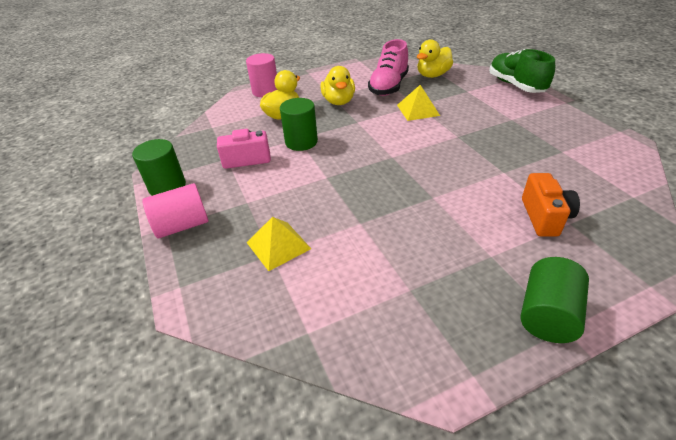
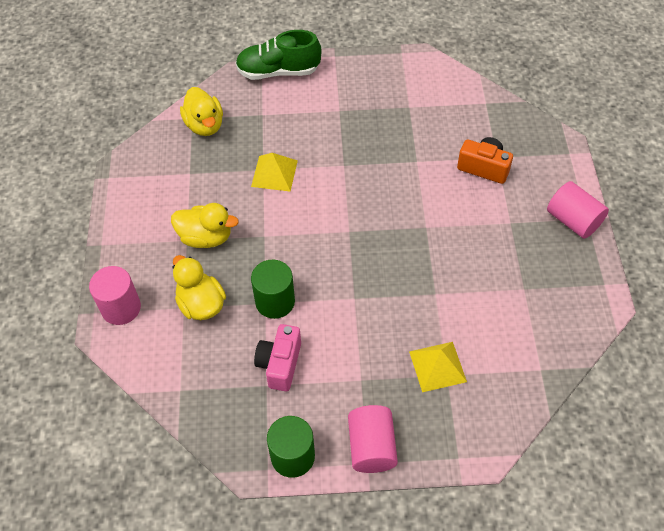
camera: 70 degrees left, 15 degrees up
pink shoe [368,39,409,96] -> none
green cylinder [521,257,589,343] -> pink cylinder [547,181,609,239]

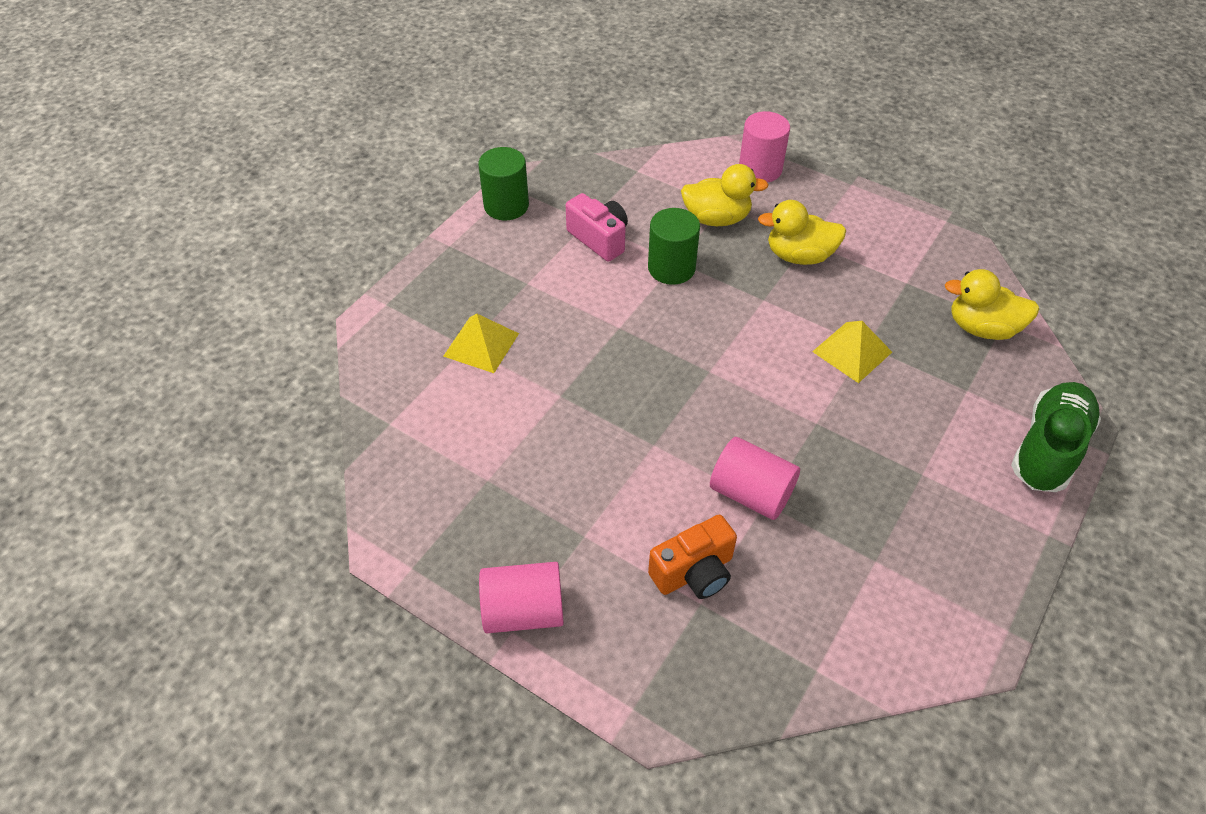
camera: 125 degrees right, 5 degrees down
yellow duck [171,203,239,248] -> yellow duck turned 45 degrees clockwise [758,200,846,265]
pink cylinder [348,405,398,473] -> pink cylinder moved to [710,437,800,520]

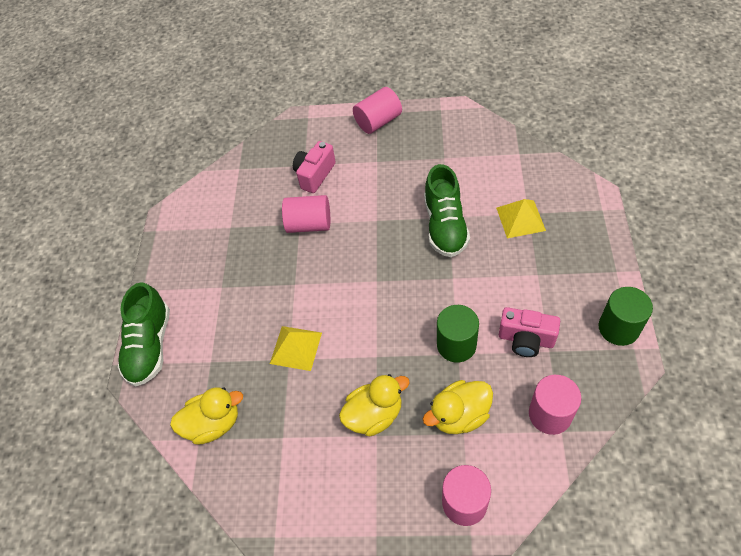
camera: 155 degrees right, 5 degrees up
orange camera [648,515,737,599] -> pink camera [293,141,336,193]
none -> green shoe [424,164,470,257]
none -> pink cylinder [529,375,582,435]

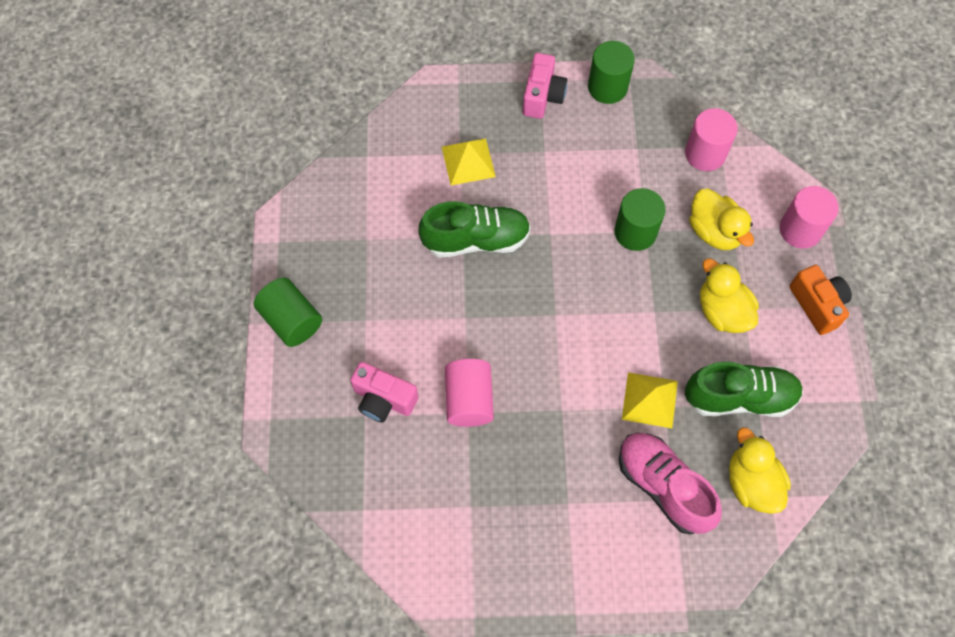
camera: 100 degrees left, 10 degrees up
green shoe [118,282,170,386] -> green shoe moved to [685,362,803,417]
pink cylinder [353,87,402,134] -> green cylinder [254,277,322,347]
pink camera [499,307,560,357] -> pink camera moved to [523,53,567,119]
none -> pink shoe [619,433,722,534]
none -> orange camera [789,265,852,335]

